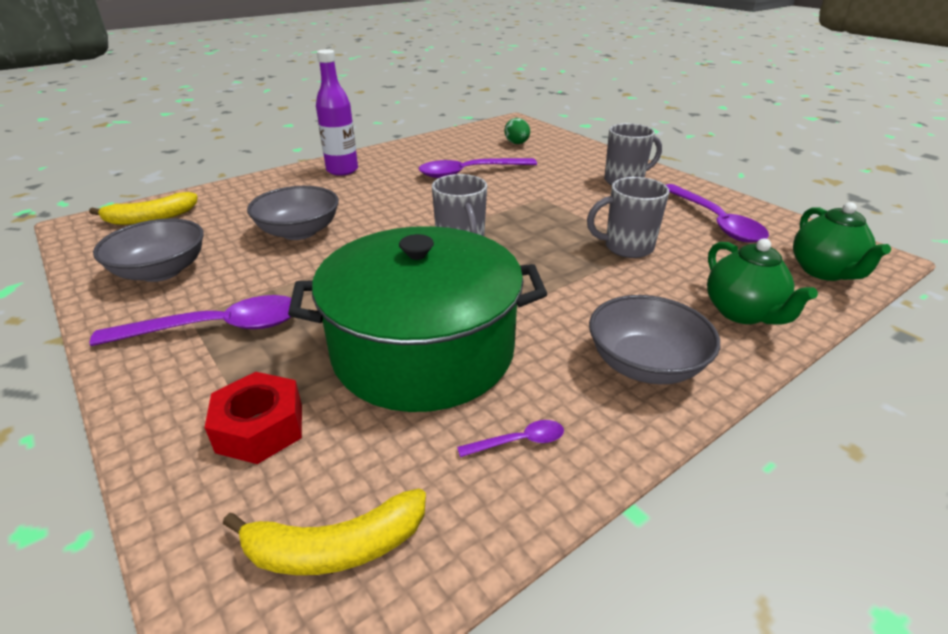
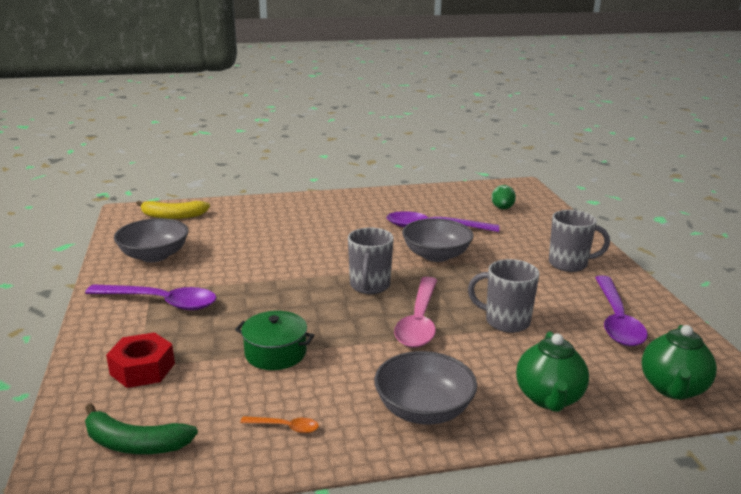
camera: 25 degrees right, 10 degrees down
yellow banana [223,489,426,575] -> green banana [85,403,198,454]
grey bowl [247,186,339,240] -> grey bowl moved to [402,218,473,262]
green pot [288,226,547,412] -> green pot [235,311,315,370], size x0.44
purple bottle [316,49,358,176] -> none
purple spoon [457,420,564,457] -> orange spoon [240,416,319,433]
none -> pink spoon [394,277,437,348]

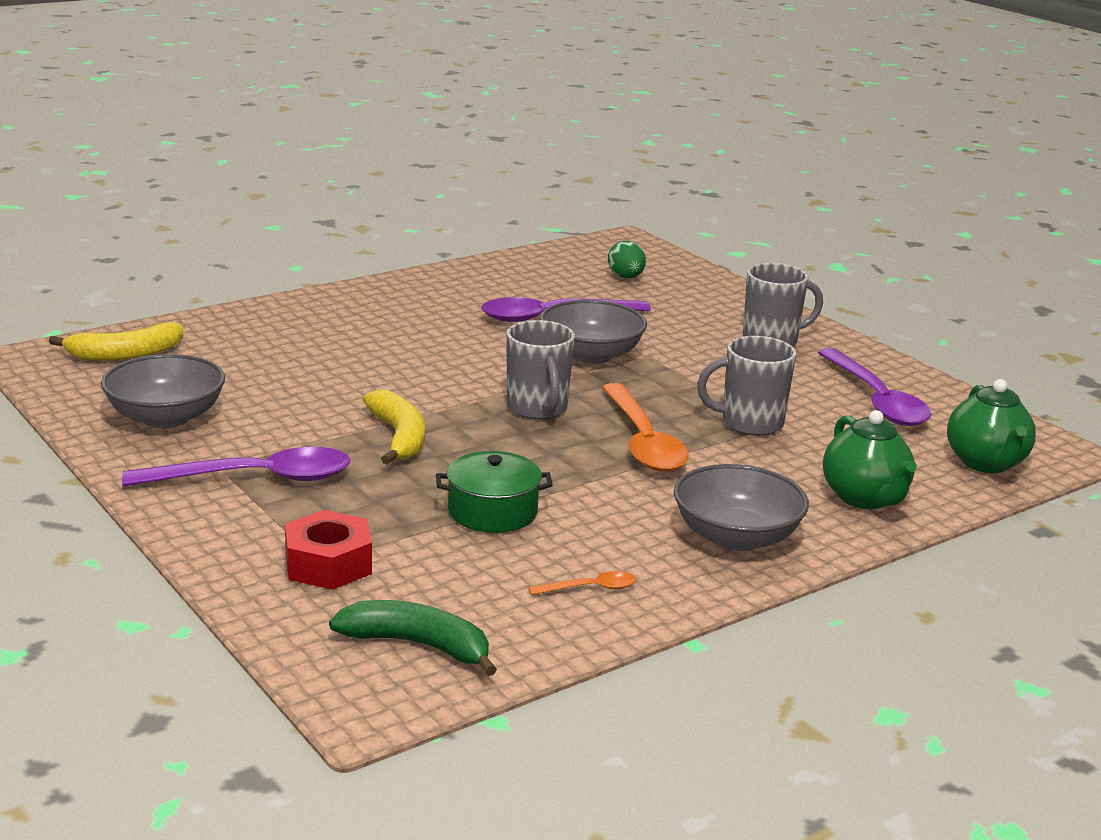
camera: 25 degrees left, 0 degrees up
green banana [85,403,198,454] -> green banana turned 150 degrees counterclockwise [329,600,497,676]
pink spoon [394,277,437,348] -> orange spoon [602,383,689,472]
none -> yellow banana [363,390,425,464]

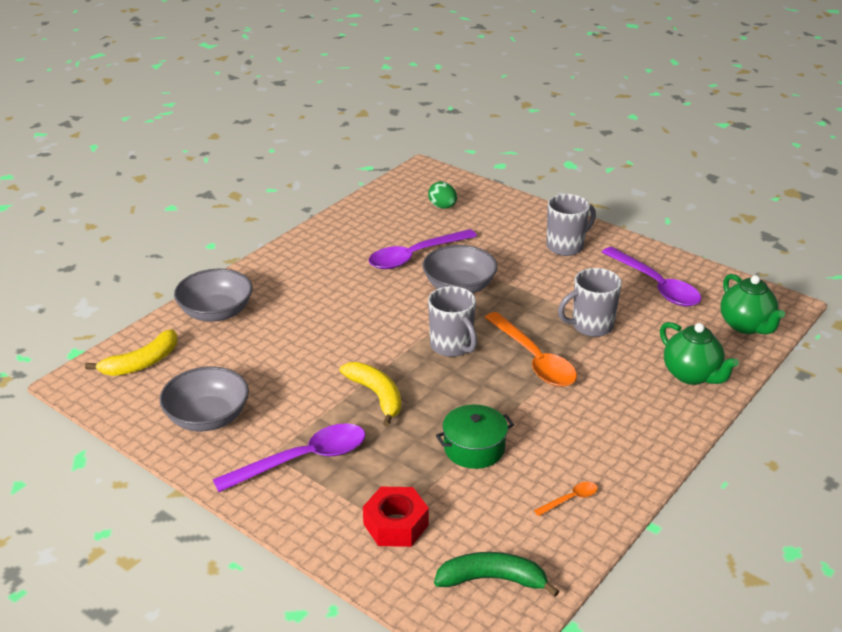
camera: 15 degrees left, 10 degrees up
grey bowl [674,464,809,551] -> grey bowl moved to [174,269,252,322]

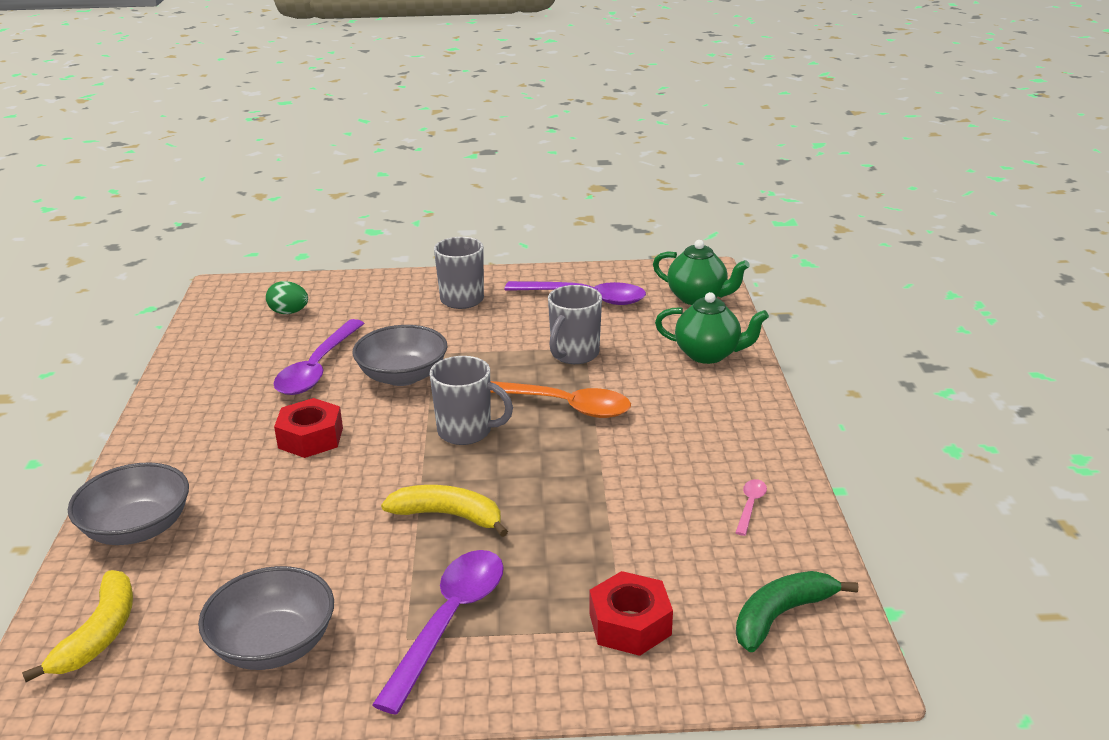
camera: 40 degrees left, 5 degrees down
green pot [436,404,514,469] -> none
orange spoon [534,482,598,516] -> pink spoon [735,479,767,536]
none -> red nut [274,398,343,458]

